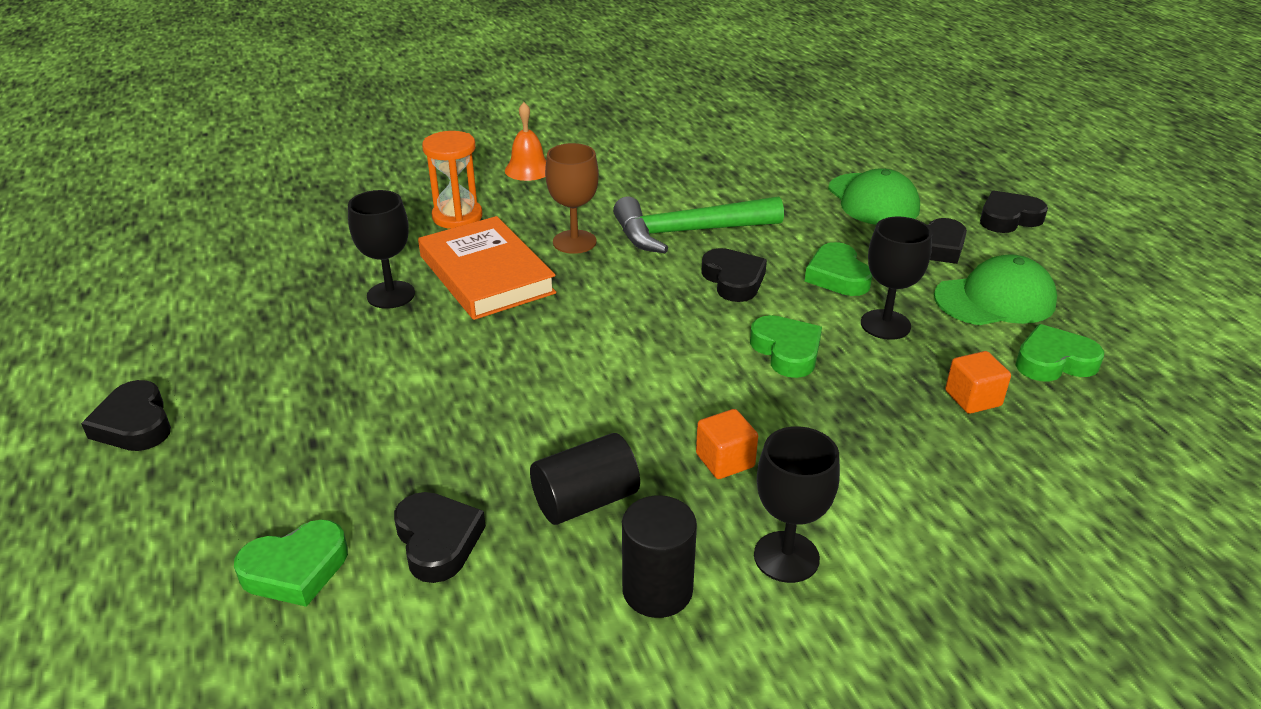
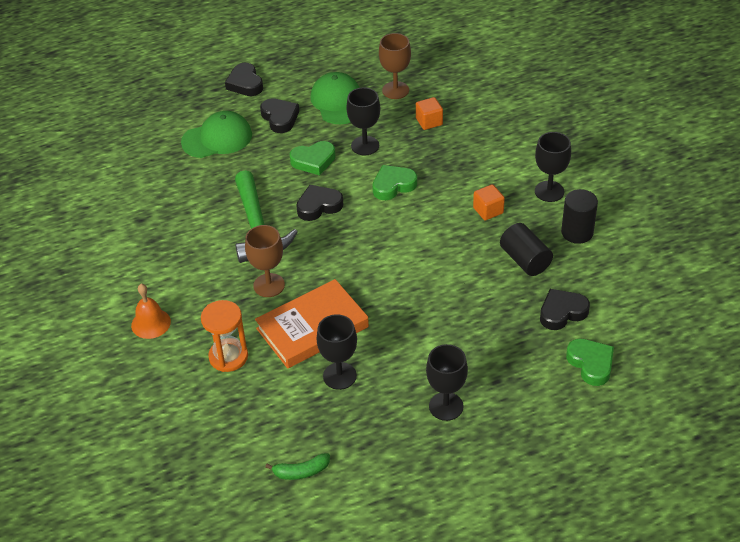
camera: 90 degrees left, 10 degrees up
black heart [81,380,171,451] -> none
green heart [1016,324,1104,382] -> brown goblet [379,33,411,99]
none -> green banana [265,453,330,480]
none -> black goblet [426,344,468,421]

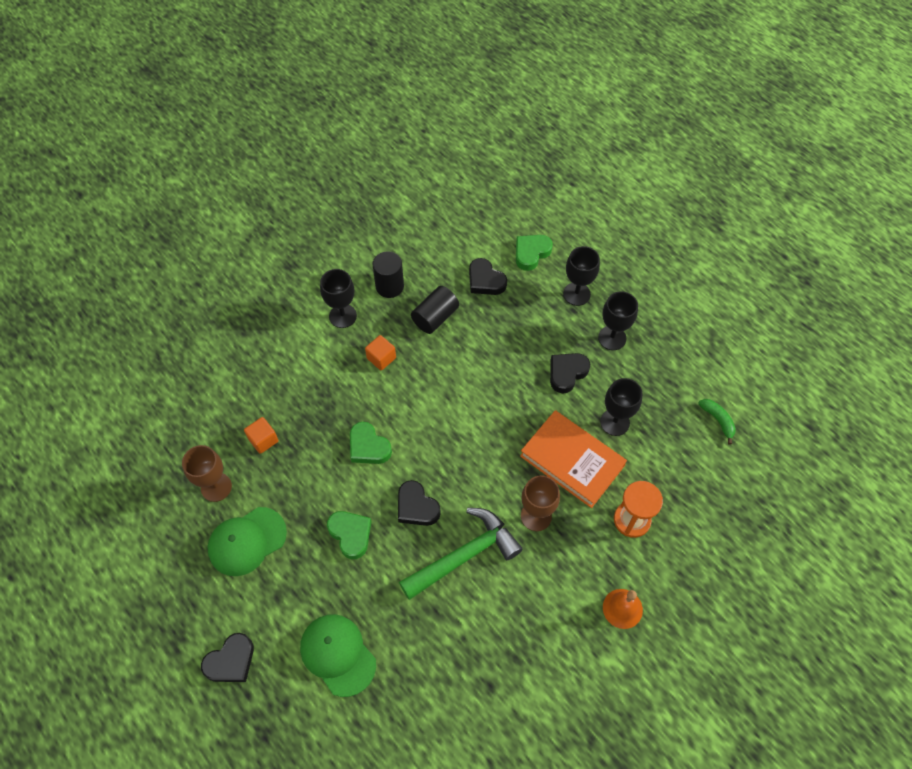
camera: 110 degrees left, 15 degrees up
black heart [260,98,299,133] -> black heart moved to [550,353,590,393]
black goblet [346,87,380,155] -> black goblet moved to [563,246,600,306]

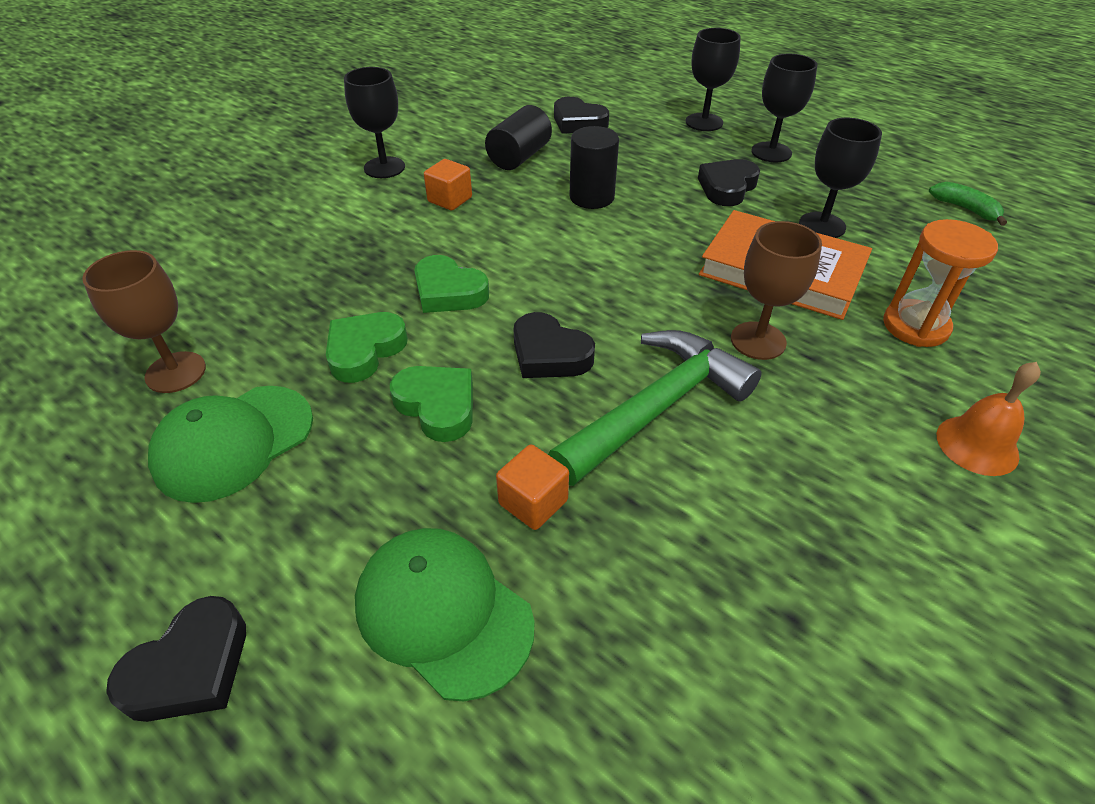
camera: 10 degrees left, 15 degrees down
orange cube [244,417,278,454] -> orange cube moved to [496,444,569,530]
black cylinder [372,251,404,298] -> black cylinder moved to [570,126,619,209]
green heart [516,235,553,271] -> green heart moved to [326,312,408,383]

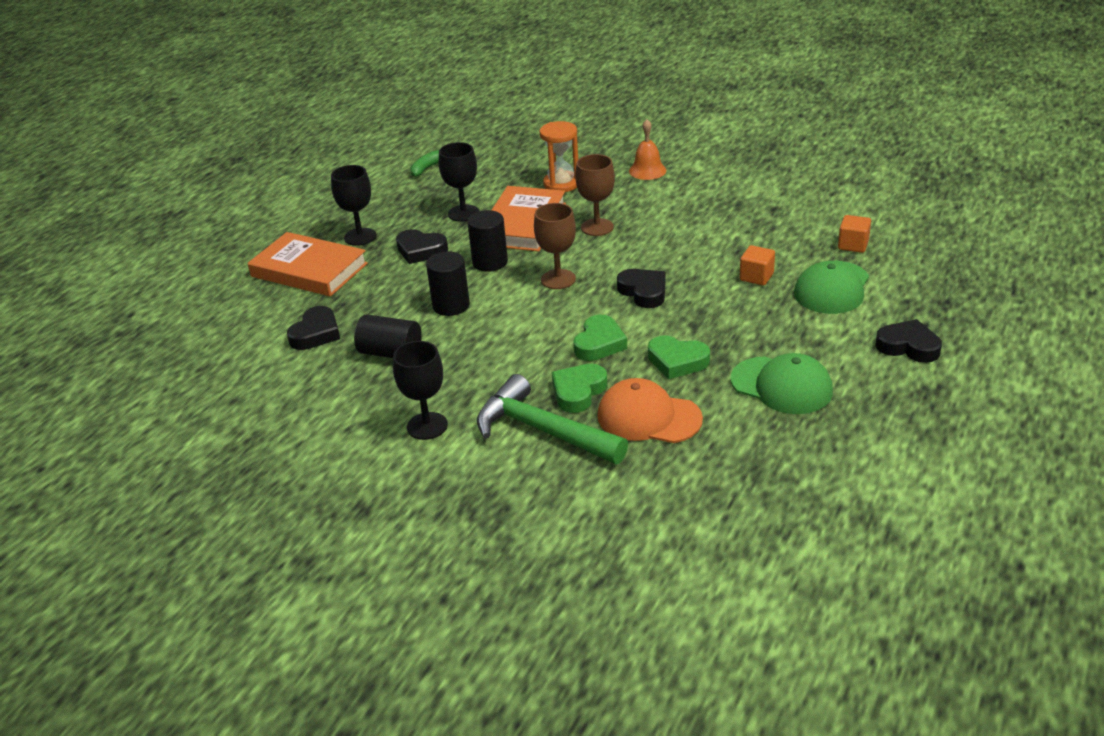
camera: 100 degrees left, 10 degrees down
brown goblet [82,250,206,393] -> brown goblet moved to [534,203,576,289]
green heart [390,366,473,442] -> green heart moved to [552,364,607,413]
orange cube [424,159,472,210] -> orange cube moved to [838,215,871,253]
black heart [513,312,595,378] -> black heart turned 60 degrees counterclockwise [617,269,666,308]
green hammer [548,330,761,486] -> green hammer moved to [477,374,628,464]
black goblet [686,28,741,131] -> orange book [248,232,368,297]
none -> black cylinder [467,210,508,272]
none -> orange cap [597,378,703,443]

